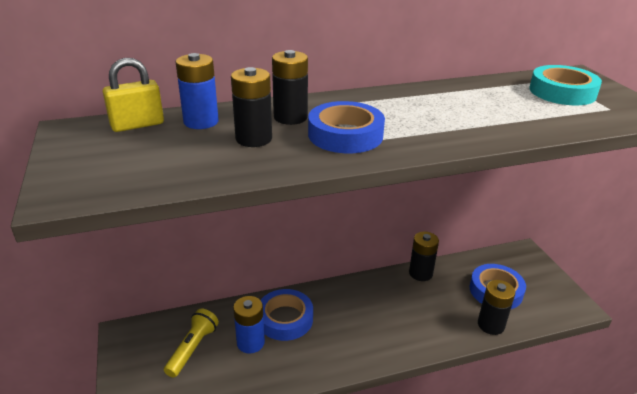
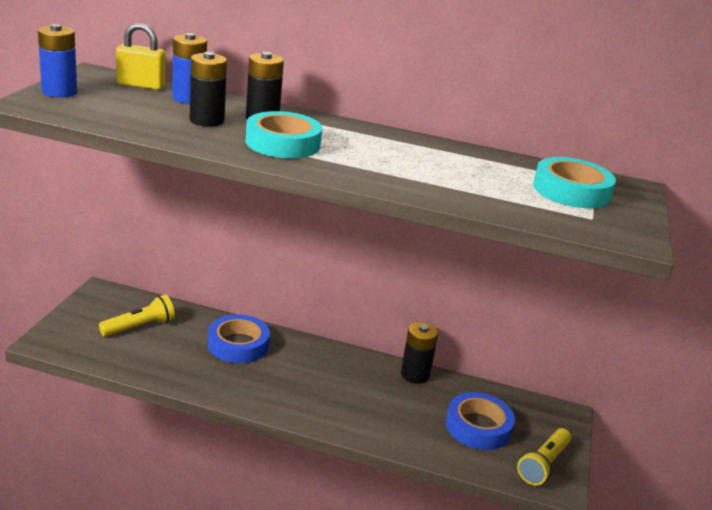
camera: 30 degrees right, 5 degrees down
blue battery [233,296,265,354] -> blue battery moved to [38,24,77,97]
blue tape [308,101,385,153] -> turquoise tape [245,111,322,158]
black battery [478,280,515,335] -> none
none -> yellow flashlight [517,428,571,485]

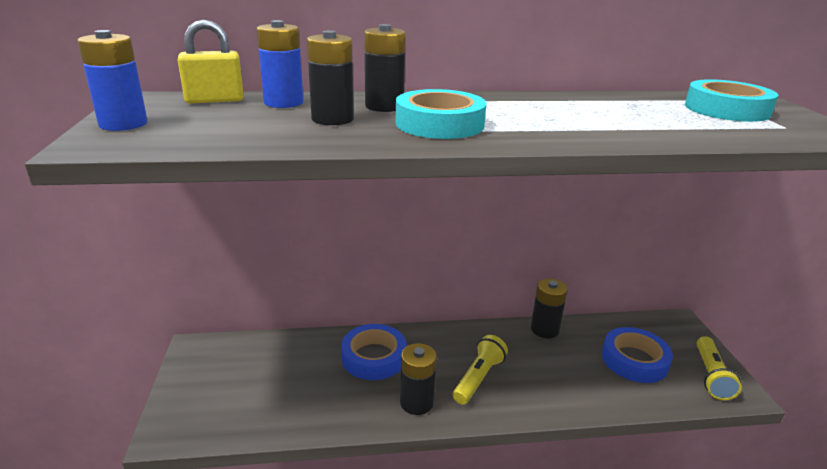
camera: 20 degrees left, 0 degrees up
yellow flashlight [99,294,175,337] -> yellow flashlight moved to [453,335,508,405]
none -> black battery [400,343,437,415]

